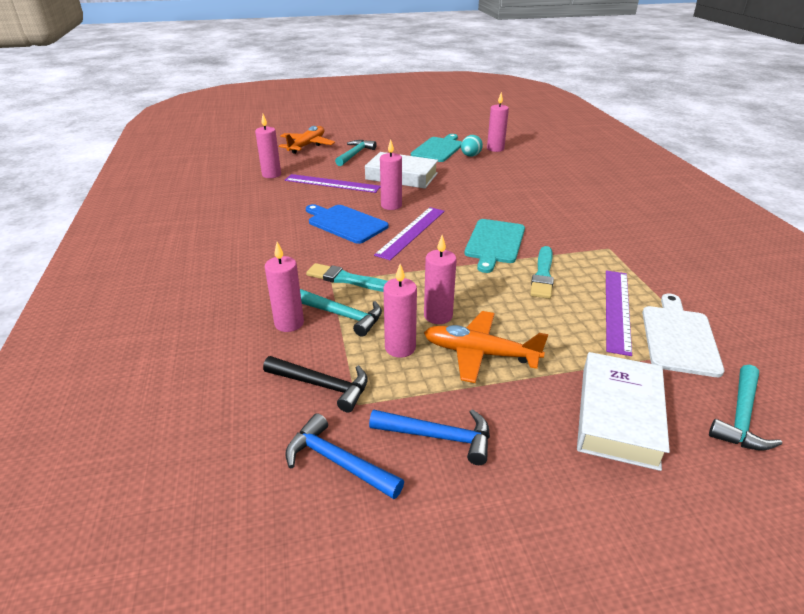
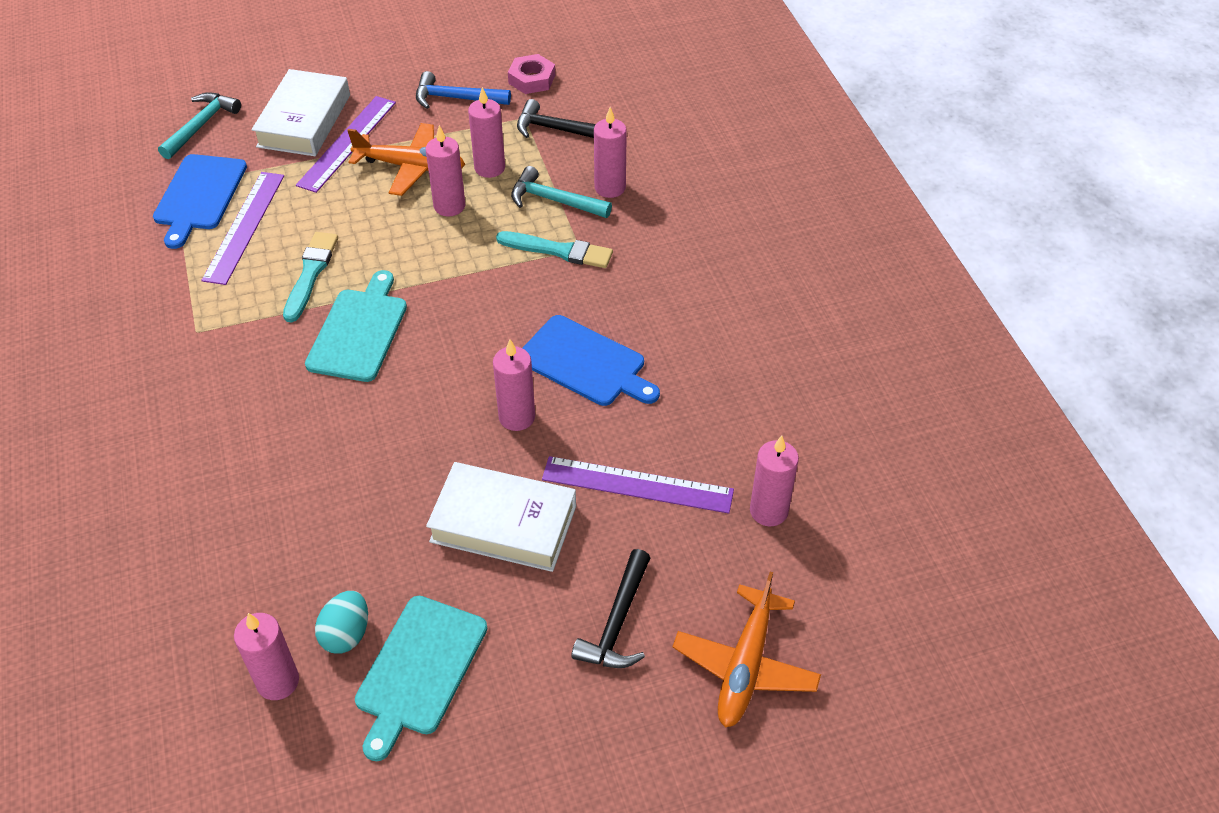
camera: 175 degrees right, 15 degrees up
blue hammer [285,413,404,499] -> pink nut [508,54,555,94]
turquoise hammer [335,140,377,166] -> black hammer [571,549,650,668]
purple ruler [374,207,445,260] -> purple ruler moved to [296,96,396,193]
white cutting board [642,294,724,377] -> blue cutting board [153,154,247,249]

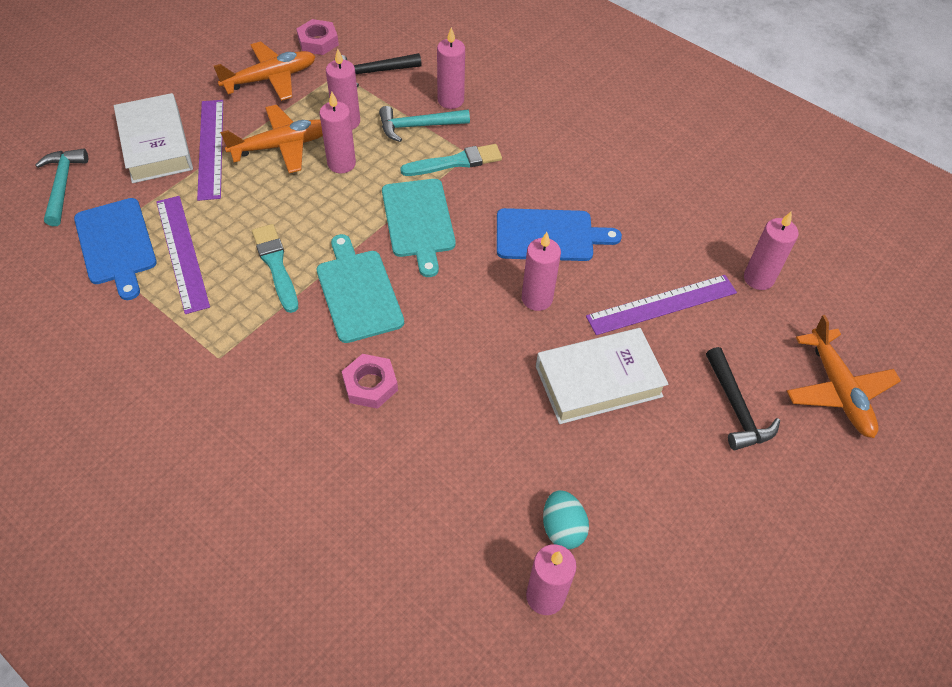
camera: 35 degrees left, 5 degrees up
turquoise cutting board [355,596,488,761] -> turquoise cutting board moved to [382,179,456,277]
blue hammer [416,71,511,109] -> orange plane [214,42,316,101]
none -> pink nut [342,354,398,409]

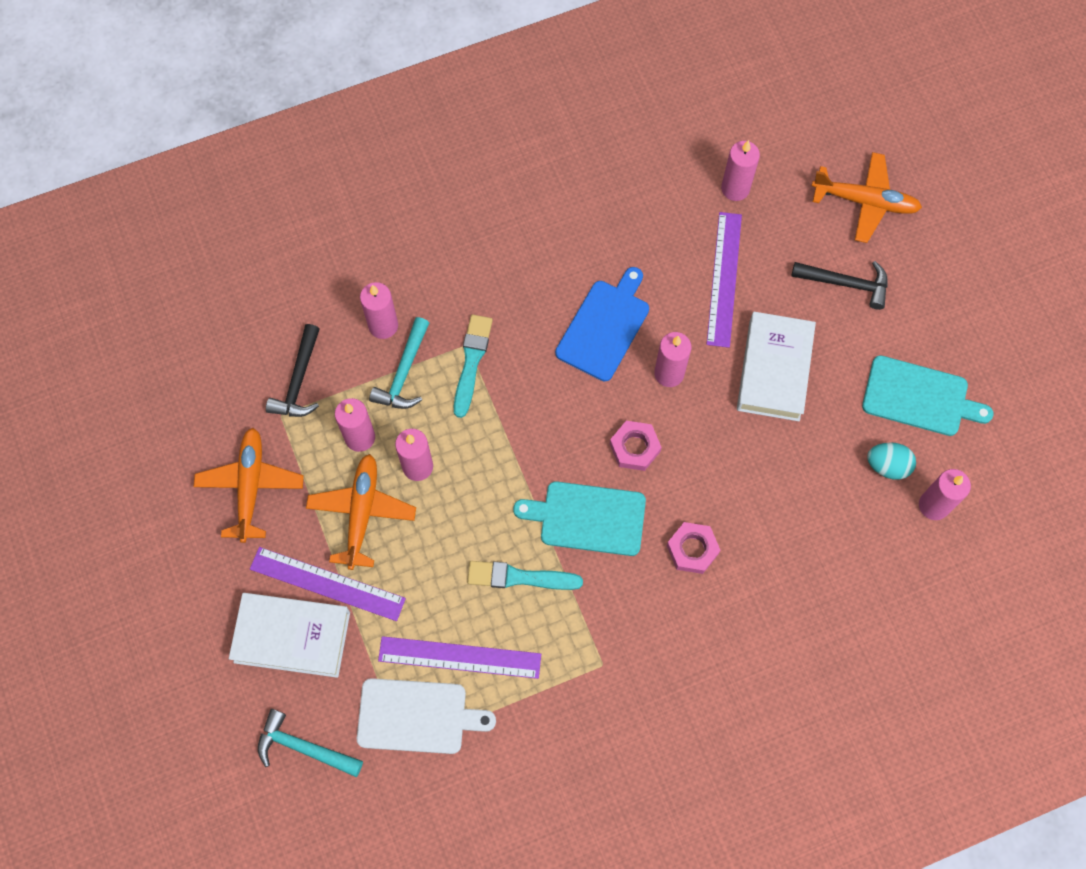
camera: 60 degrees left, 15 degrees up
blue cutting board [74,198,157,300] -> white cutting board [357,678,496,754]
pink nut [297,19,339,55] -> pink nut moved to [610,421,662,471]
turquoise cutting board [382,179,456,277] -> turquoise cutting board moved to [862,355,993,436]

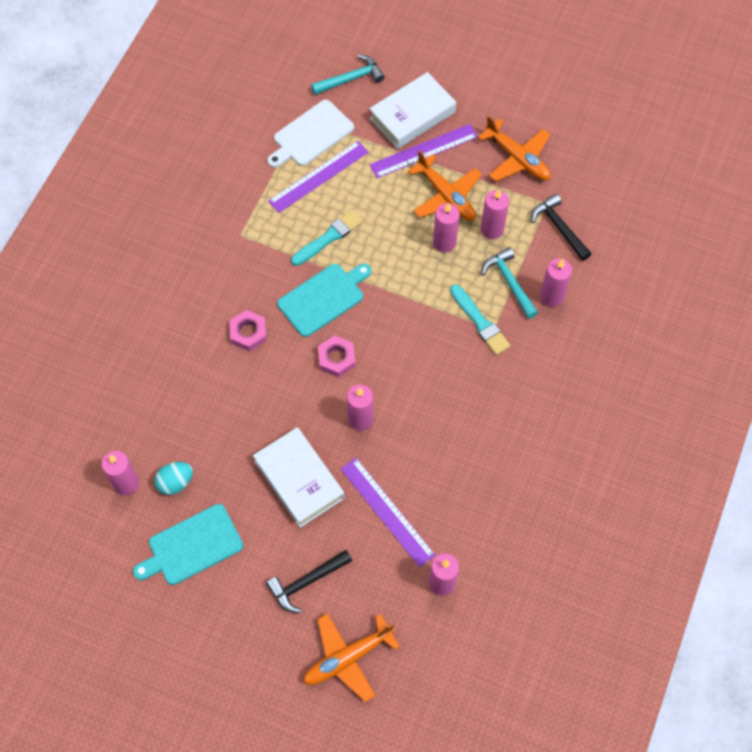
camera: 135 degrees right, 5 degrees down
blue cutting board [555,267,649,381] -> none

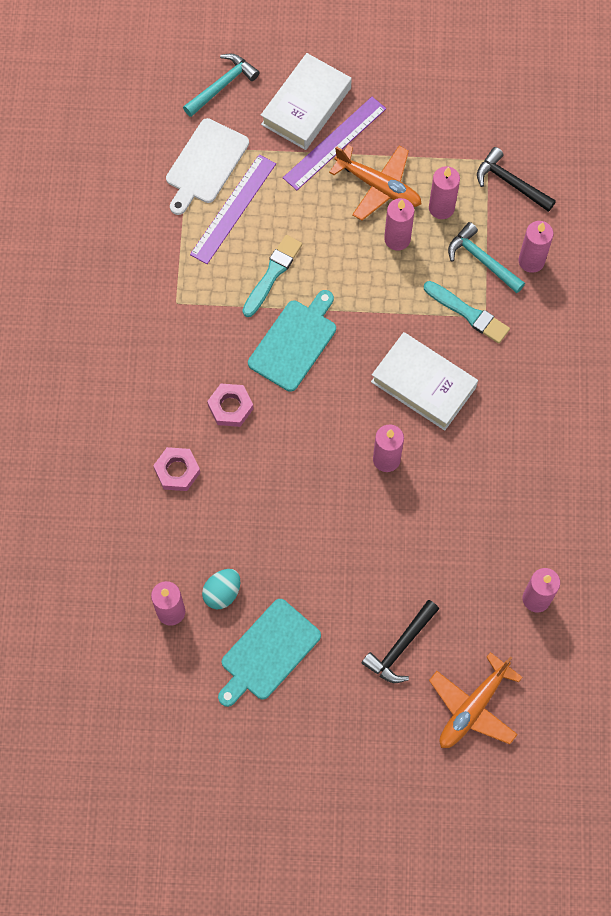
camera: 20 degrees left, 5 degrees up
white book [253,427,345,528] -> white book moved to [371,332,478,431]
pink nut [318,335,355,377] -> pink nut moved to [153,447,200,491]
purple ruler [341,458,435,567] -> none
orange plane [478,115,551,181] -> none

